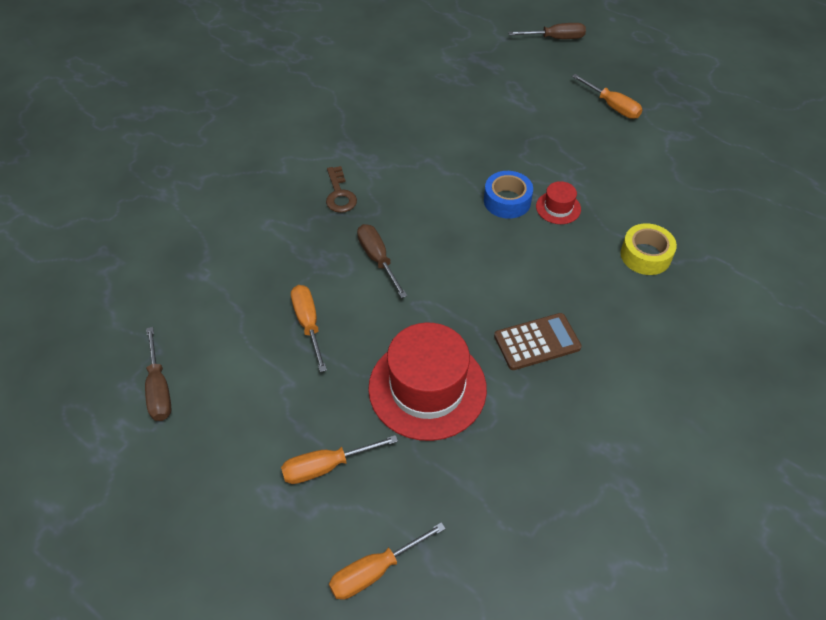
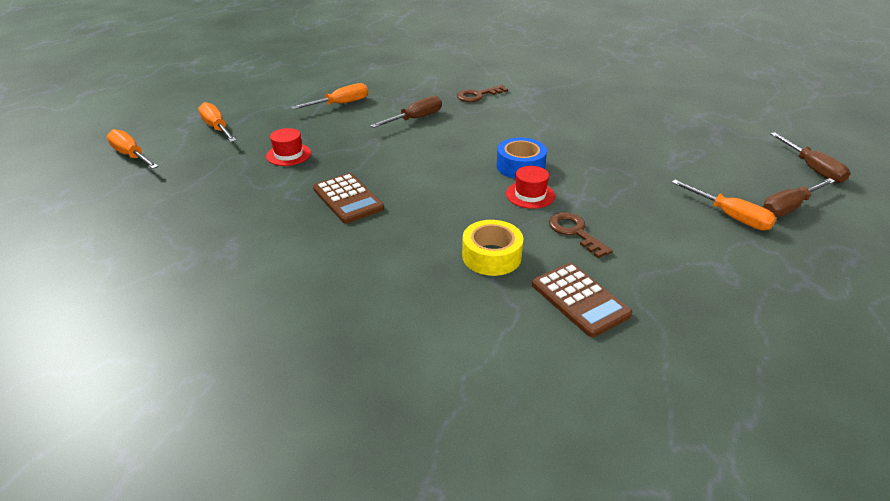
camera: 75 degrees right, 15 degrees down
brown screwdriver [145,327,171,421] -> brown screwdriver moved to [763,178,835,217]
red hat [368,323,487,441] -> red hat [266,128,311,166], size x0.45
orange screwdriver [572,74,642,119] -> orange screwdriver turned 75 degrees counterclockwise [671,180,776,230]
none -> brown calculator [532,263,632,337]
none -> brown key [549,212,613,258]

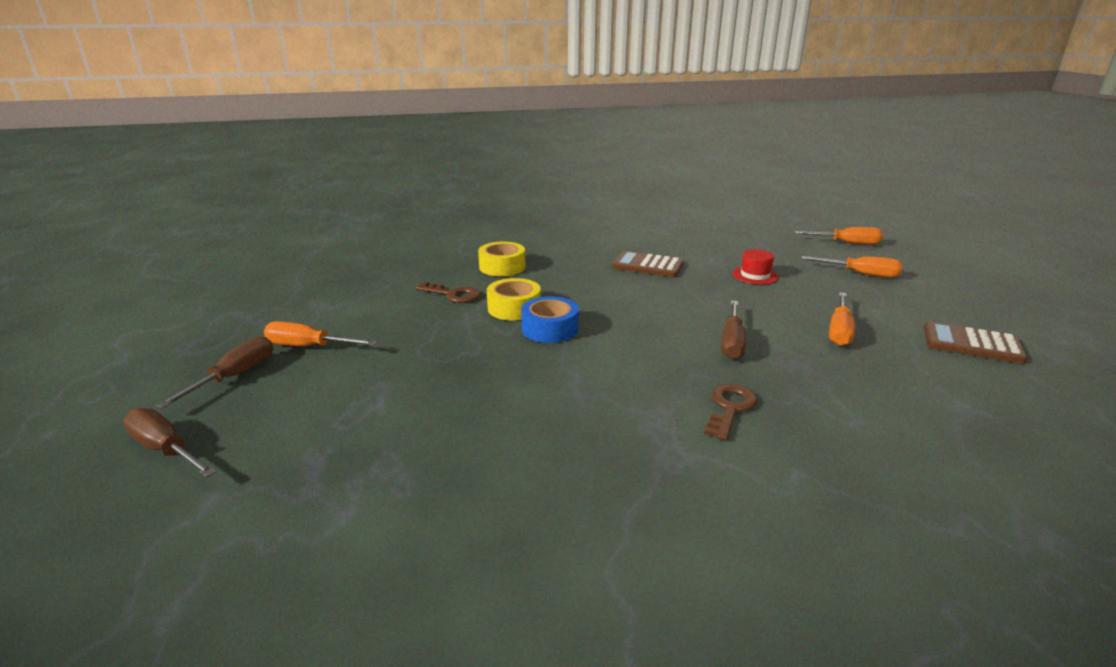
camera: 145 degrees right, 10 degrees down
red hat [506,166,555,209] -> yellow tape [487,278,541,321]
brown calculator [532,263,632,337] -> brown calculator moved to [924,322,1028,364]

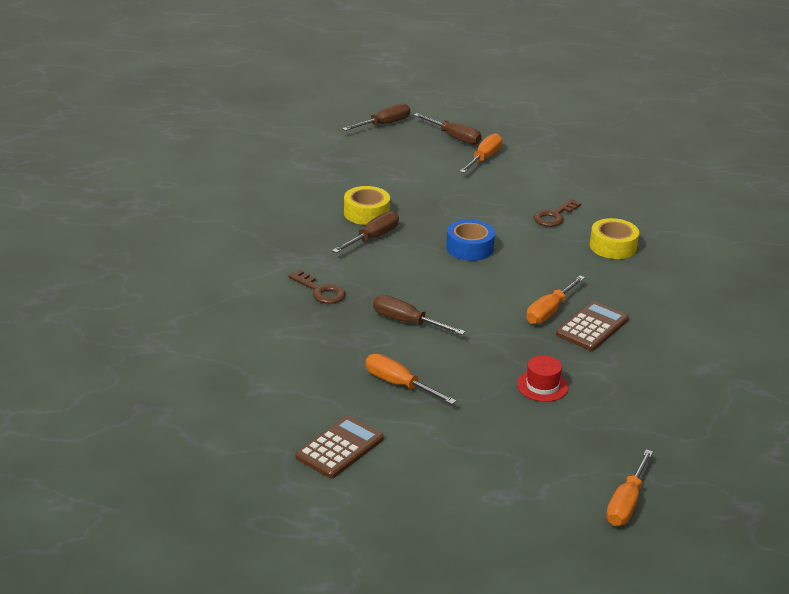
camera: 105 degrees right, 5 degrees up
yellow tape [487,278,541,321] -> yellow tape moved to [344,186,390,225]
orange screwdriver [801,256,902,278] -> orange screwdriver moved to [526,275,585,324]
none -> brown screwdriver [332,211,399,253]

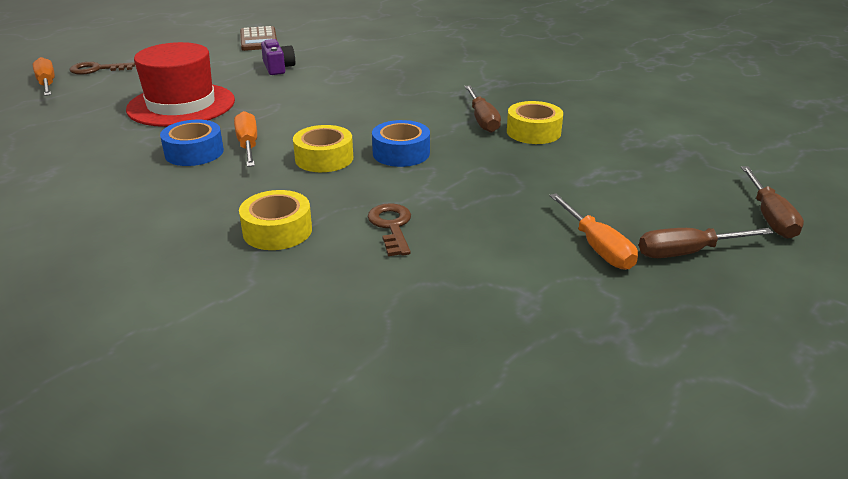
camera: 130 degrees right, 0 degrees up
brown key [288,270,346,304] -> brown key moved to [70,62,135,75]
orange screwdriver [365,354,456,405] -> purple camera [261,39,295,75]
brown screwdriver [373,295,465,335] -> none
red hat [517,355,569,402] -> red hat [126,42,235,127], size x2.21
brown calculator [556,301,629,351] -> blue tape [160,120,224,166]
none -> yellow tape [293,125,353,172]

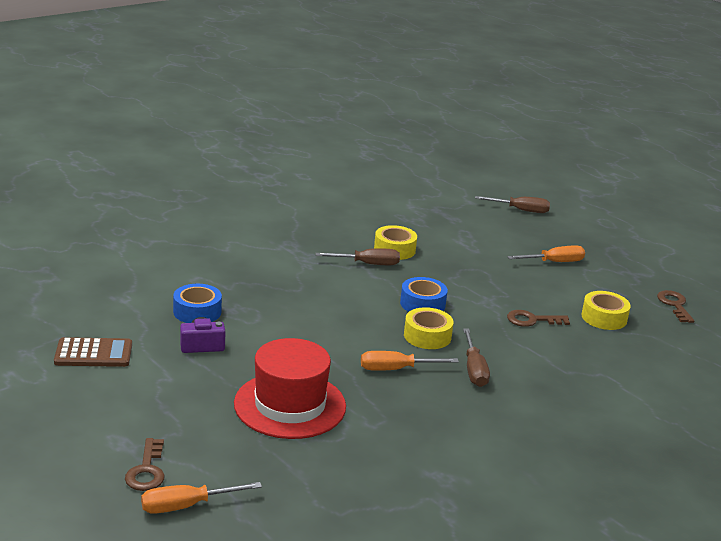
camera: 85 degrees left, 5 degrees down
blue tape [160,120,224,166] -> blue tape moved to [173,284,222,323]
yellow tape [239,190,312,250] -> yellow tape moved to [581,291,631,330]
brown screwdriver [639,228,774,258] -> brown screwdriver moved to [463,328,490,387]
none -> brown key [657,290,694,323]

